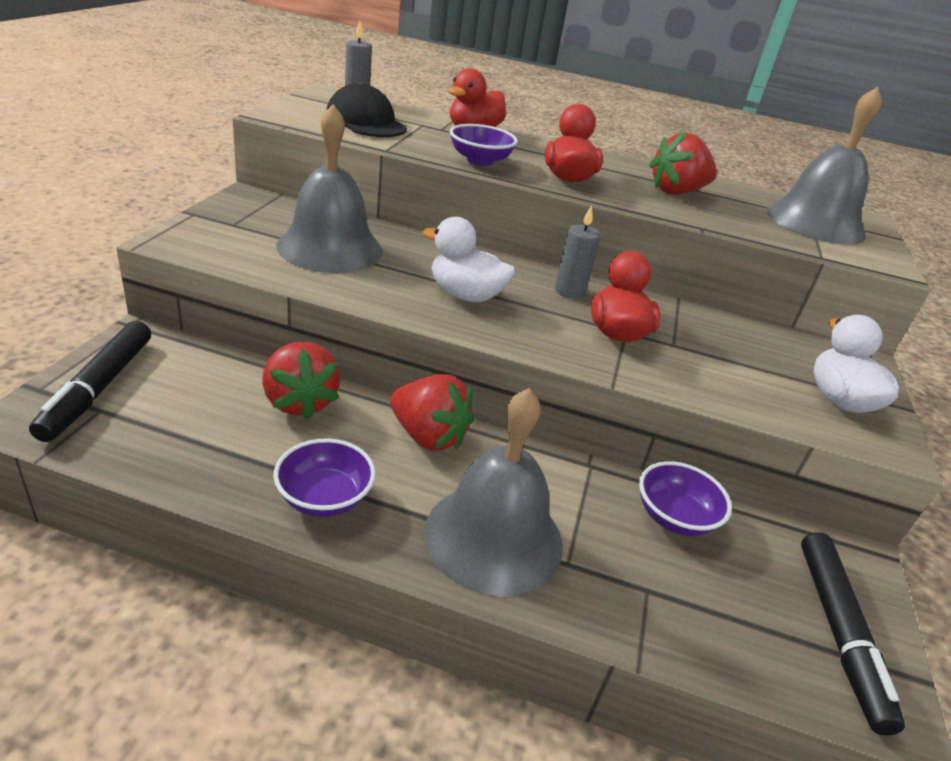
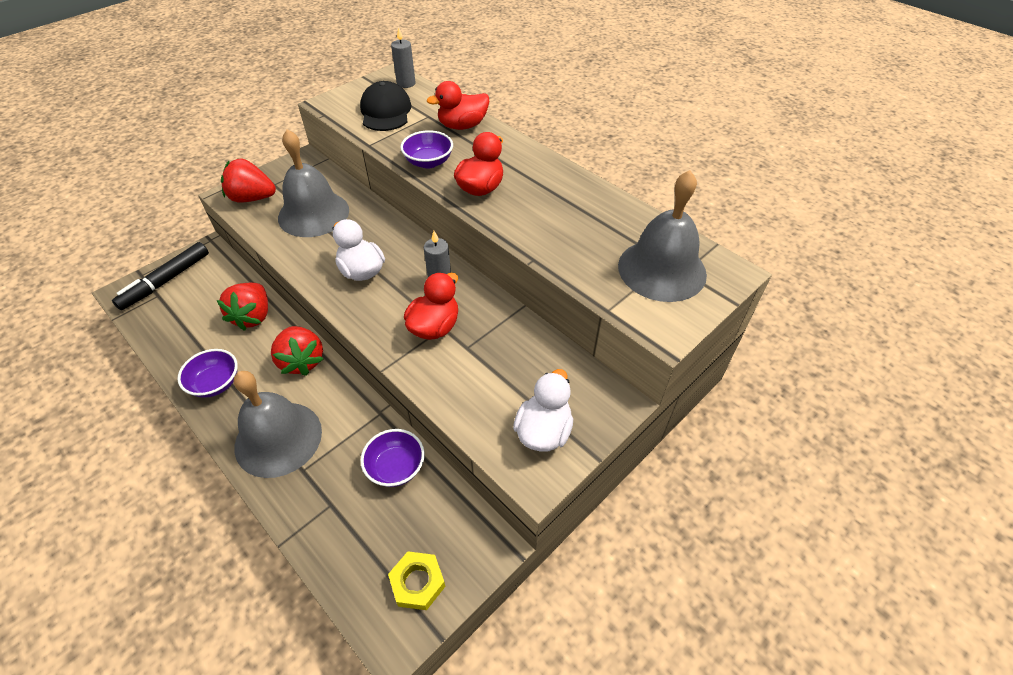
camera: 35 degrees right, 15 degrees up
red strawberry [649,132,717,195] -> red strawberry moved to [221,159,276,203]
black marker [801,532,905,736] -> yellow nut [388,551,446,610]

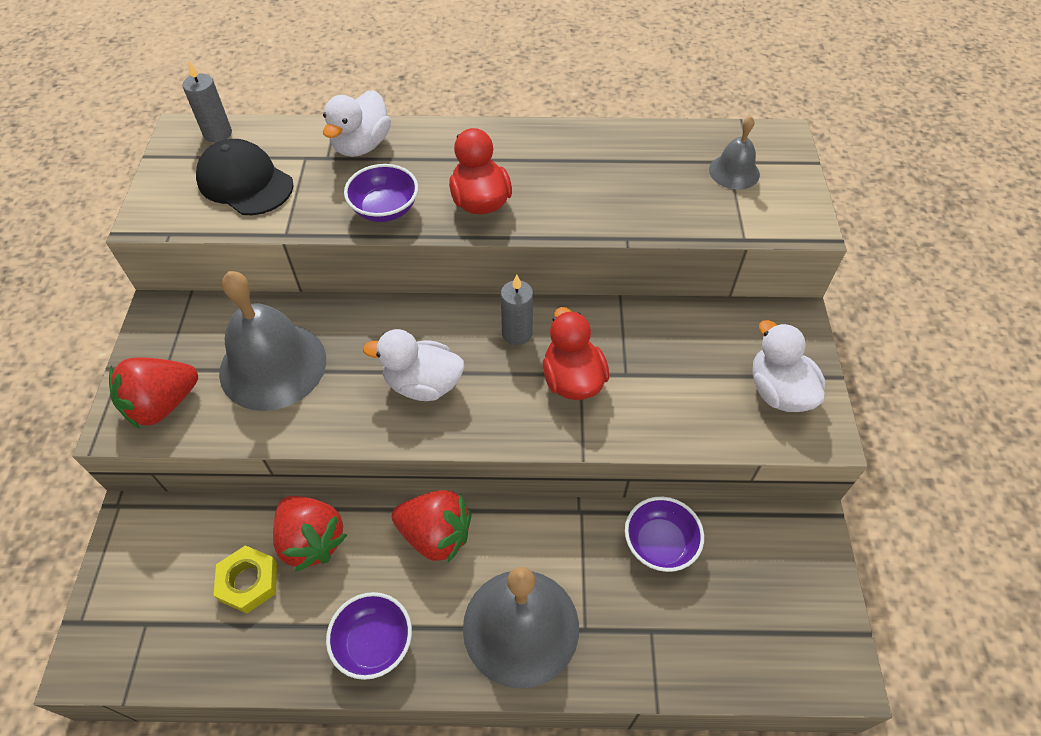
camera: 45 degrees left, 5 degrees up
black marker [112,242,209,310] -> none
yellow nut [388,551,446,610] -> yellow nut moved to [213,545,277,614]
red duck [427,81,489,130] -> white duck [323,90,391,157]
grey bell [618,170,707,302] -> grey bell [709,116,760,190], size x0.51

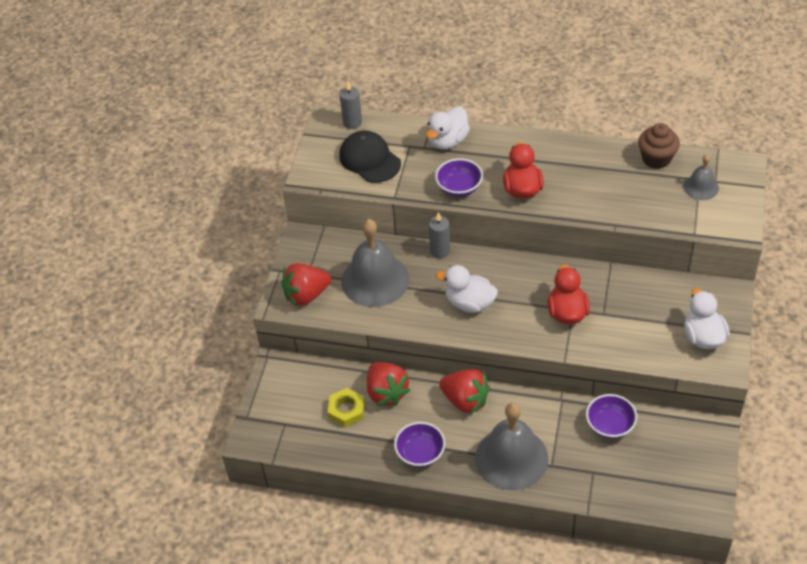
camera: 15 degrees right, 5 degrees down
grey candle [501,275,533,345] -> grey candle moved to [429,212,450,258]
none -> brown cupcake [638,123,680,169]

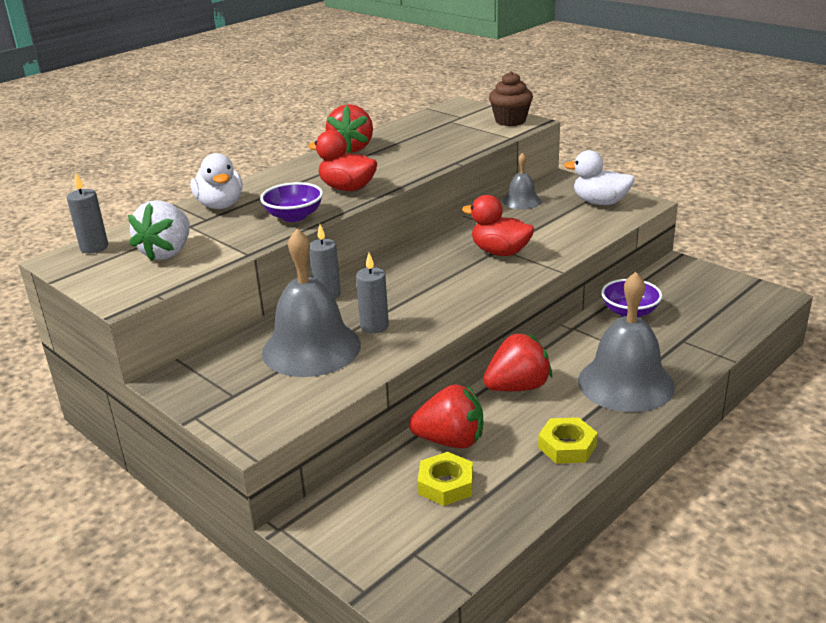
camera: 60 degrees left, 20 degrees down
red strawberry [282,263,331,306] -> red strawberry moved to [326,104,373,153]
black cap [339,130,401,183] -> white strawberry [128,200,190,262]
purple bowl [394,422,445,467] -> yellow nut [538,417,598,464]
white duck [436,265,498,313] -> none
brown cupcake [638,123,680,169] -> brown cupcake moved to [489,71,533,126]
grey bell [683,154,719,200] -> grey bell moved to [502,152,541,210]
none -> grey candle [356,253,389,334]

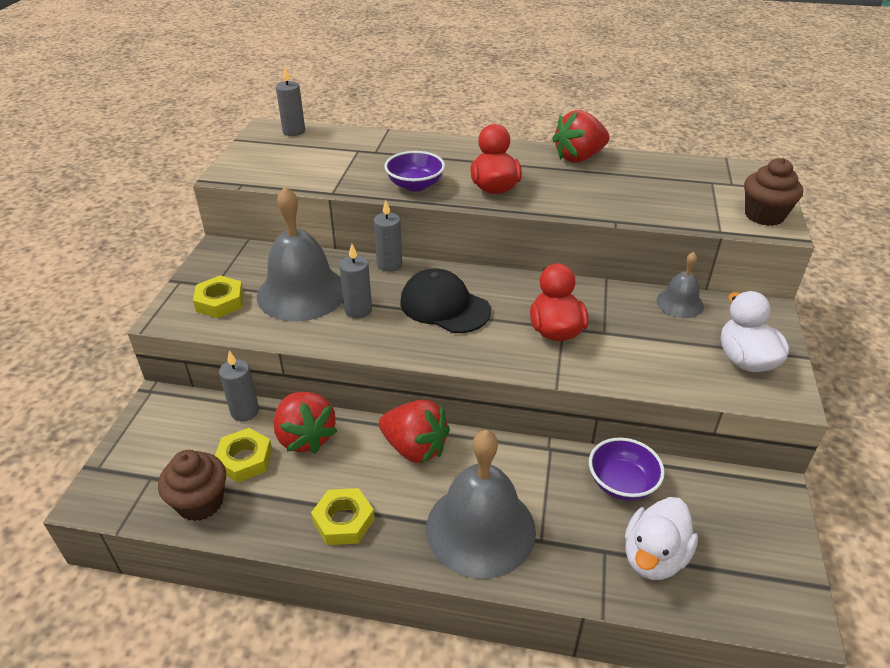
camera: 55 degrees right, 10 degrees up
white strawberry [128,200,190,262] -> none
white duck [190,153,242,209] -> white duck moved to [625,497,698,580]
none -> brown cupcake [158,450,226,521]
none -> yellow nut [193,276,244,318]
none -> grey candle [219,351,259,421]
none -> black cap [400,269,491,333]

